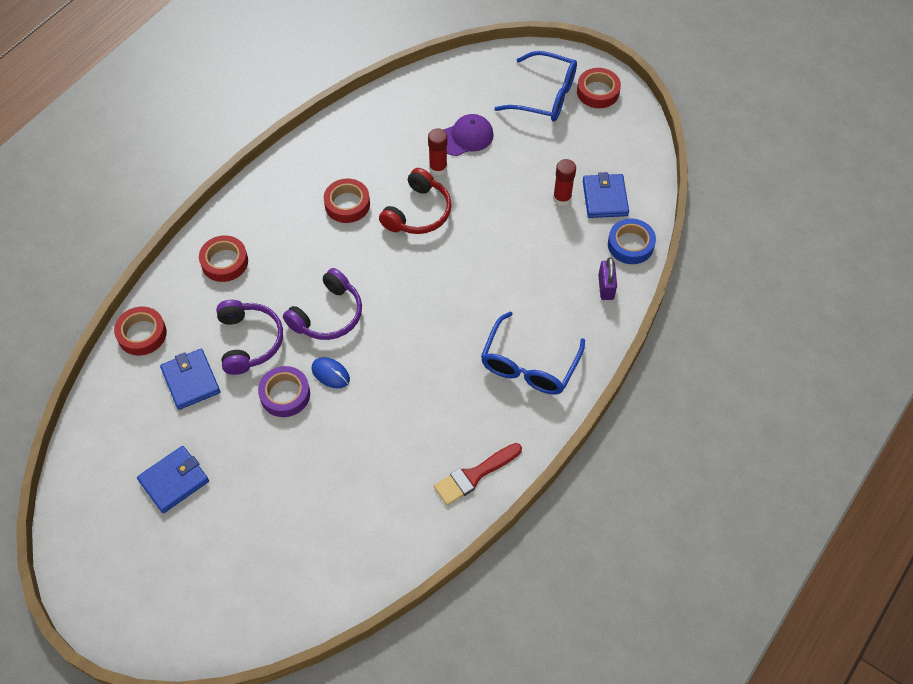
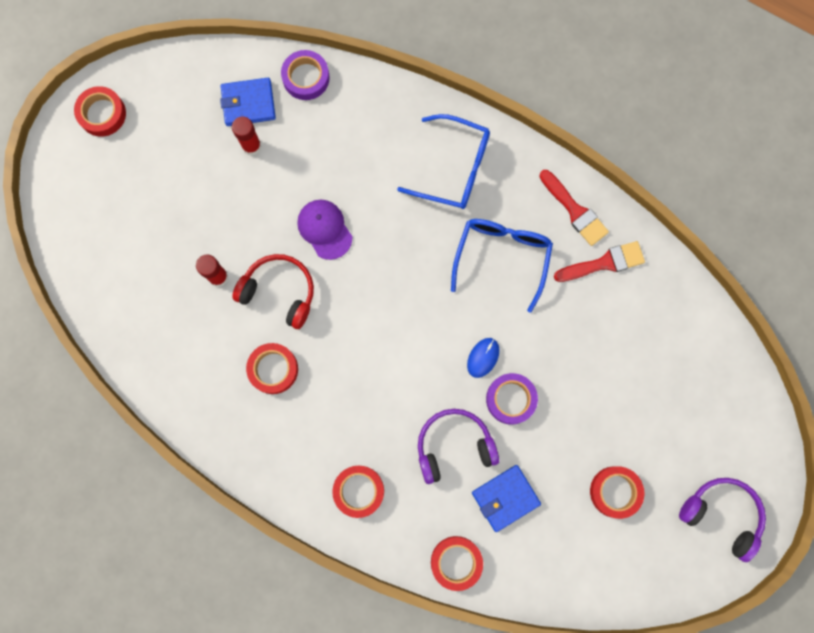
camera: 95 degrees left, 20 degrees up
blue wallet [137,446,209,513] -> red tape [590,466,644,519]
purple headphones [283,268,362,340] -> purple headphones moved to [679,478,766,562]
purple cap [443,114,494,156] -> purple cap moved to [297,200,353,260]
blue glasses [494,51,577,122] -> blue glasses moved to [451,219,553,313]
purple padlock [598,257,617,300] -> none
blue tape [608,219,656,264] -> purple tape [281,50,330,100]
none -> red brush [554,241,645,282]

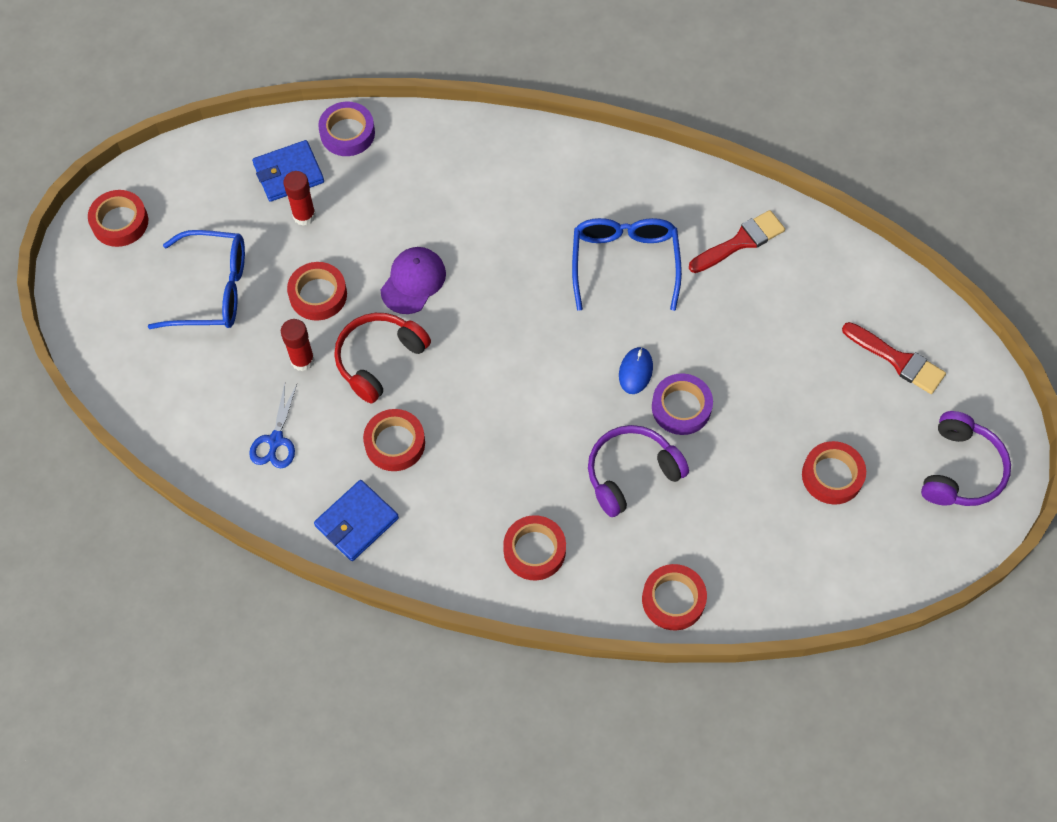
camera: 15 degrees left, 15 degrees down
red headphones [232,254,314,329] -> red headphones turned 60 degrees counterclockwise [334,313,431,404]
purple cap [297,200,353,260] -> purple cap turned 75 degrees clockwise [380,247,446,314]
blue glasses [397,114,490,209] -> blue glasses moved to [148,230,245,329]
blue wallet [472,465,541,532] -> blue wallet moved to [314,480,399,561]
red brush [539,170,609,246] -> red brush moved to [842,322,946,394]
purple headphones [679,478,766,562] -> purple headphones turned 90 degrees clockwise [921,411,1011,506]
none -> blue scissors [249,384,297,468]
none -> red tape [287,262,347,321]

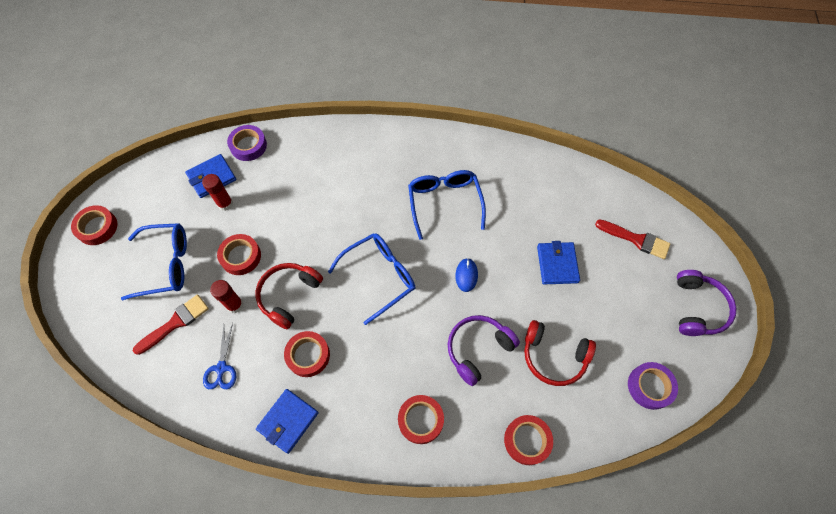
camera: 10 degrees left, 0 degrees up
purple cap [380,247,446,314] -> none
purple tape [652,373,713,435] -> purple tape moved to [628,362,678,410]
red brush [689,210,785,273] -> red brush moved to [133,295,209,355]
red tape [802,441,866,504] -> none
none -> blue glasses [328,233,415,325]
none -> red headphones [524,320,596,386]
none -> blue wallet [537,241,580,284]

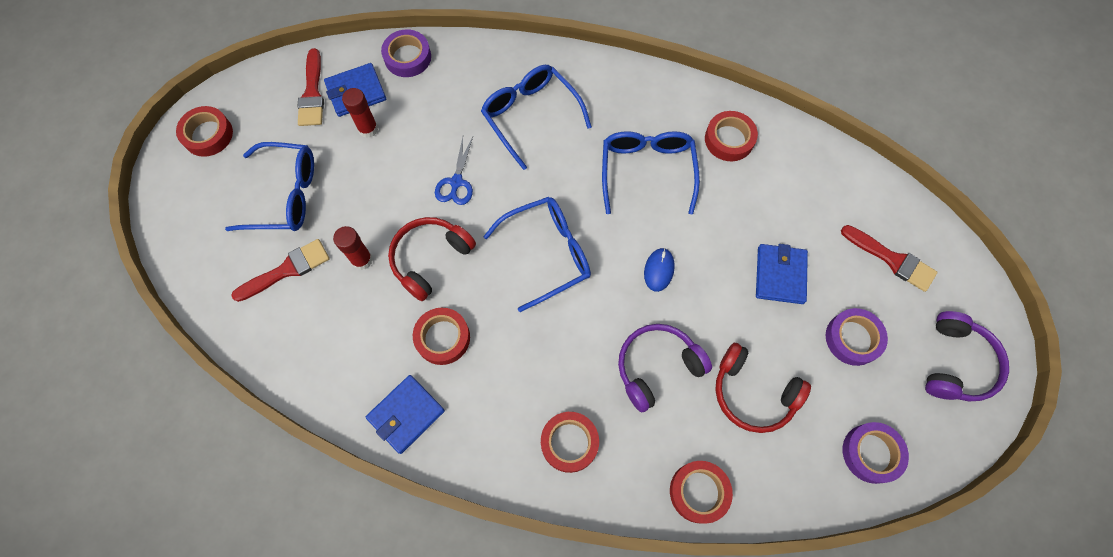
camera: 10 degrees right, 5 degrees up
blue scissors [203,323,236,389] -> blue scissors moved to [435,137,473,205]
red tape [217,234,261,275] -> red tape moved to [705,111,758,161]
none -> red brush [298,48,324,126]
none -> blue glasses [481,65,592,170]
none -> purple tape [826,308,888,366]

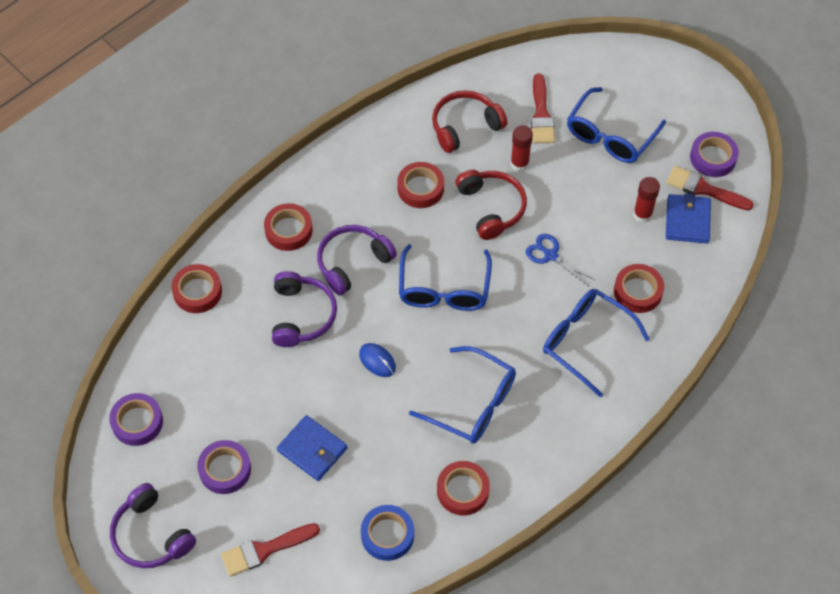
camera: 120 degrees right, 10 degrees down
red tape [176,106,233,157] -> red tape moved to [614,264,664,313]
blue wallet [366,375,445,454] -> none
purple tape [381,29,431,77] -> purple tape moved to [690,132,739,177]
blue glasses [481,65,592,170] -> blue glasses turned 135 degrees counterclockwise [543,289,650,397]
red headphones [715,343,811,433] -> red headphones moved to [432,90,507,153]
none -> purple headphones [317,225,397,295]
none -> blue tape [361,505,414,561]

